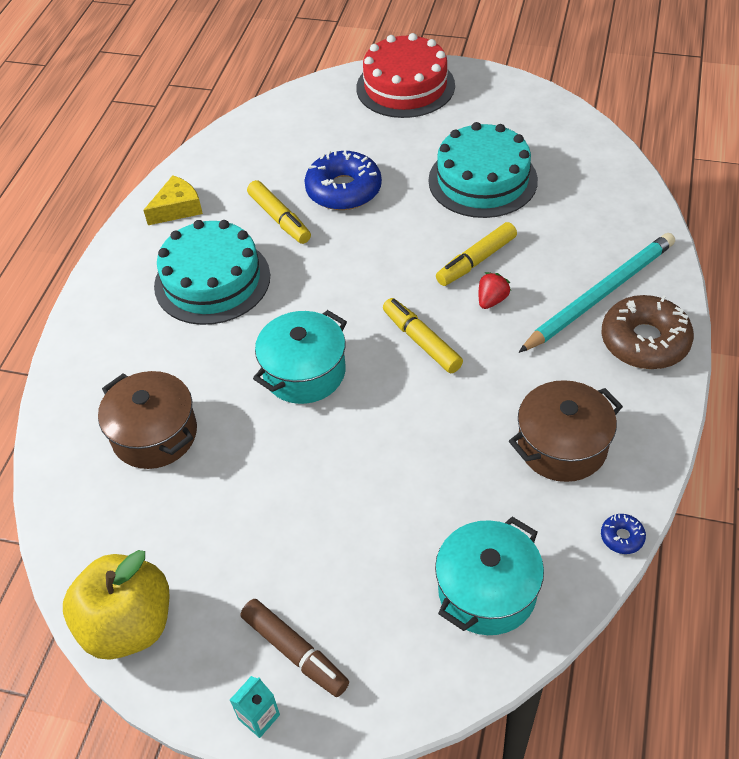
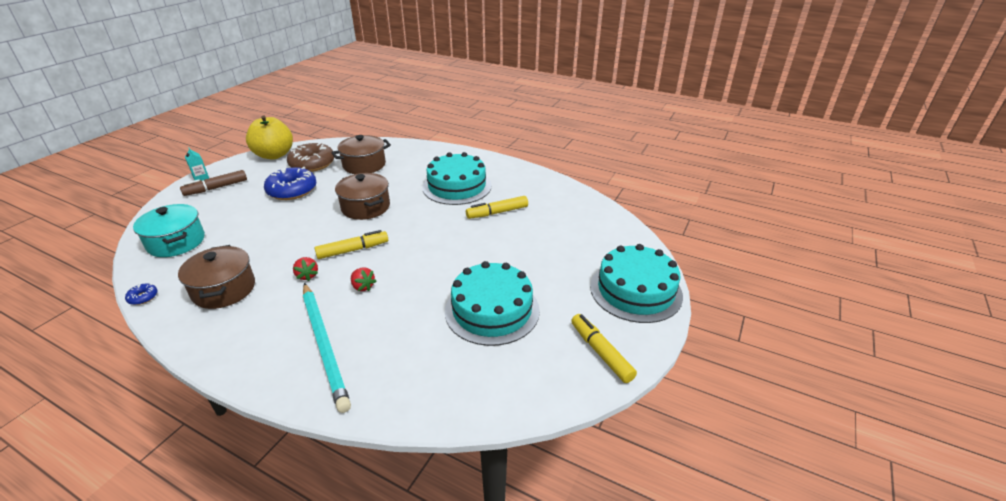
camera: 100 degrees right, 15 degrees down
yellow cheese [143,175,203,225] -> none
turquoise pot [253,310,347,404] -> brown pot [335,173,390,220]
blue donut [304,149,382,210] -> blue donut moved to [264,167,316,200]
red cake [356,33,455,118] -> turquoise cake [590,244,683,323]
yellow marker [436,222,517,286] -> yellow marker moved to [571,314,637,383]
brown donut [602,295,694,369] -> brown donut moved to [287,143,335,172]
none -> red strawberry [293,257,318,281]

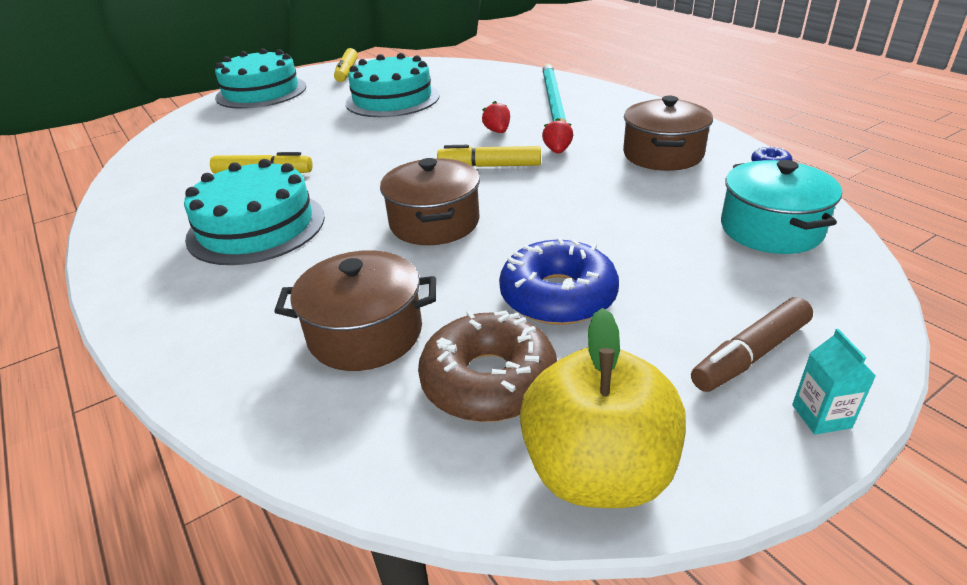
camera: 150 degrees left, 0 degrees up
brown marker [180,170,247,196] -> brown marker turned 150 degrees clockwise [691,297,813,392]

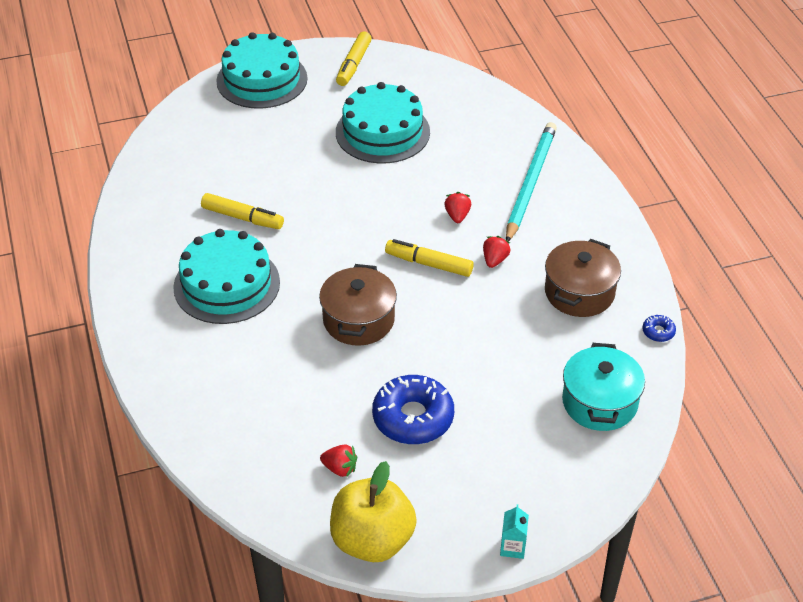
camera: 15 degrees right, 10 degrees up
brown pot [274,250,436,371] -> none
brown donut [418,310,557,422] -> red strawberry [320,444,357,477]
brown marker [691,297,813,392] -> none

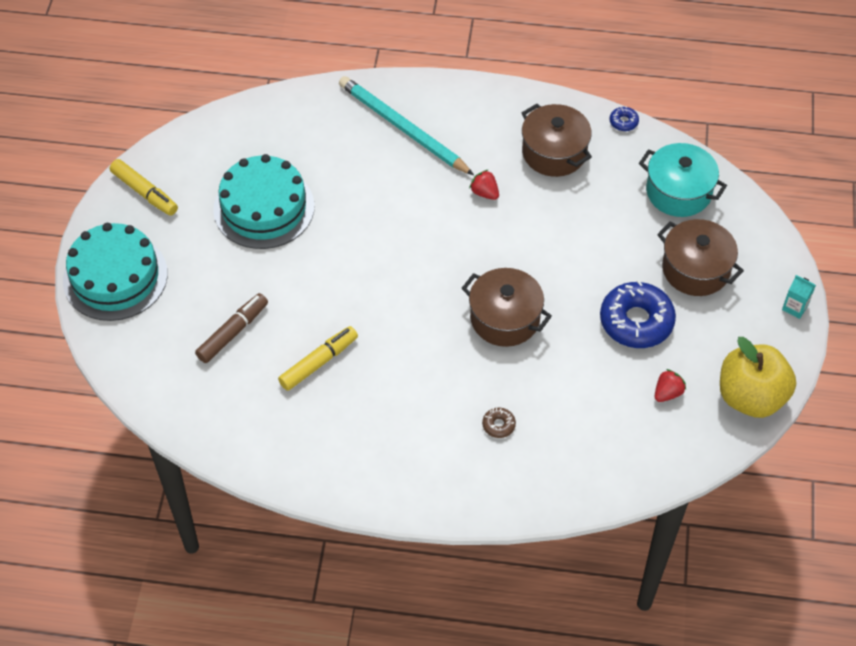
camera: 65 degrees left, 10 degrees up
turquoise cake [173,229,280,324] -> none
yellow marker [385,239,474,277] -> none
red strawberry [444,192,471,223] -> none
none -> brown marker [195,293,268,363]
none -> brown donut [482,408,516,438]
none -> brown pot [657,219,744,296]

